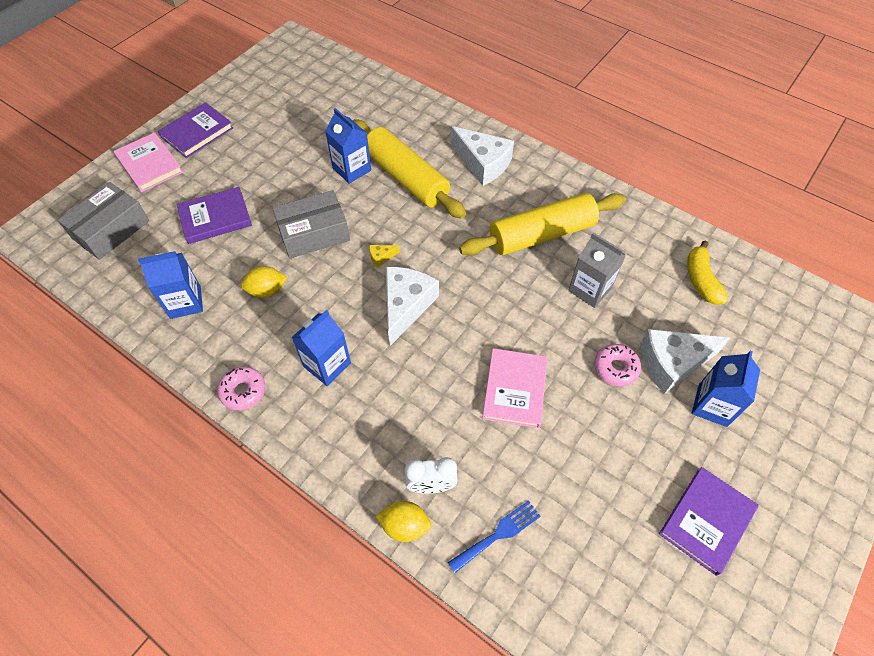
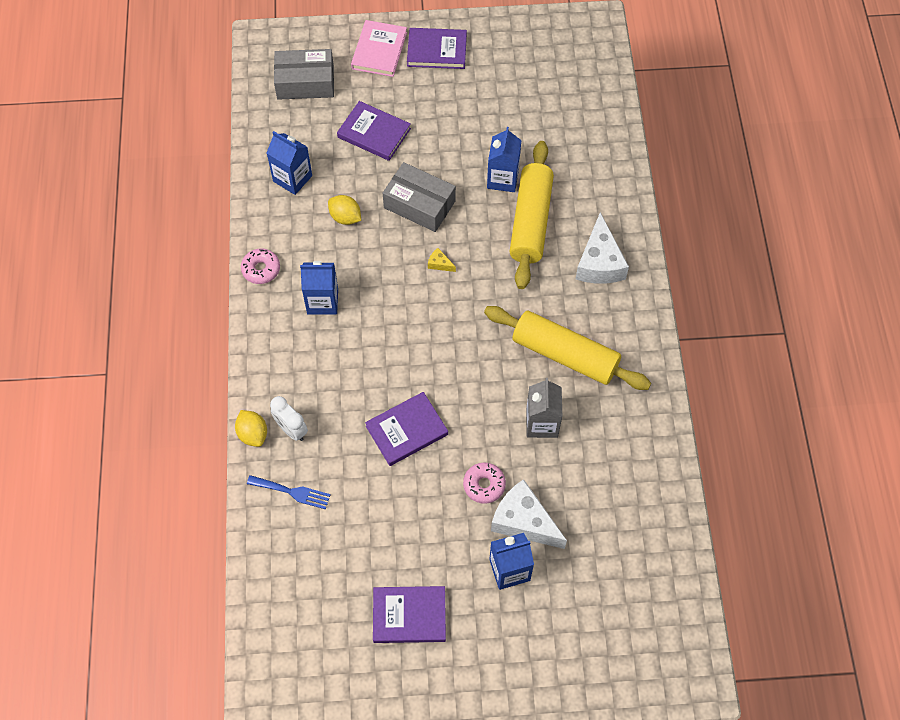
camera: 50 degrees right, 5 degrees up
white cheese [386,267,439,346] -> none
pink book [482,348,547,428] -> purple book [365,392,448,466]
yellow banana [687,241,728,305] -> none

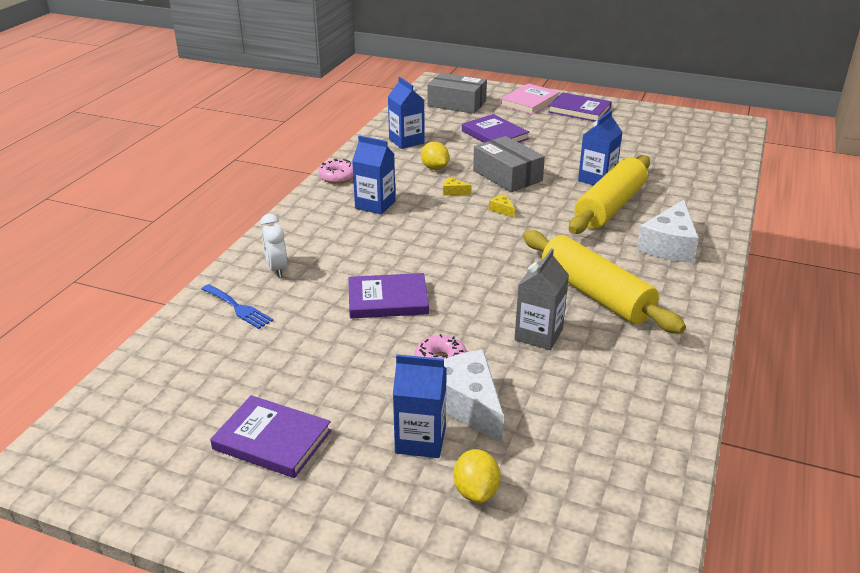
camera: 25 degrees right, 30 degrees down
yellow lemon [235,410,267,447] -> yellow lemon moved to [453,449,501,503]
none -> yellow cheese [443,177,472,196]

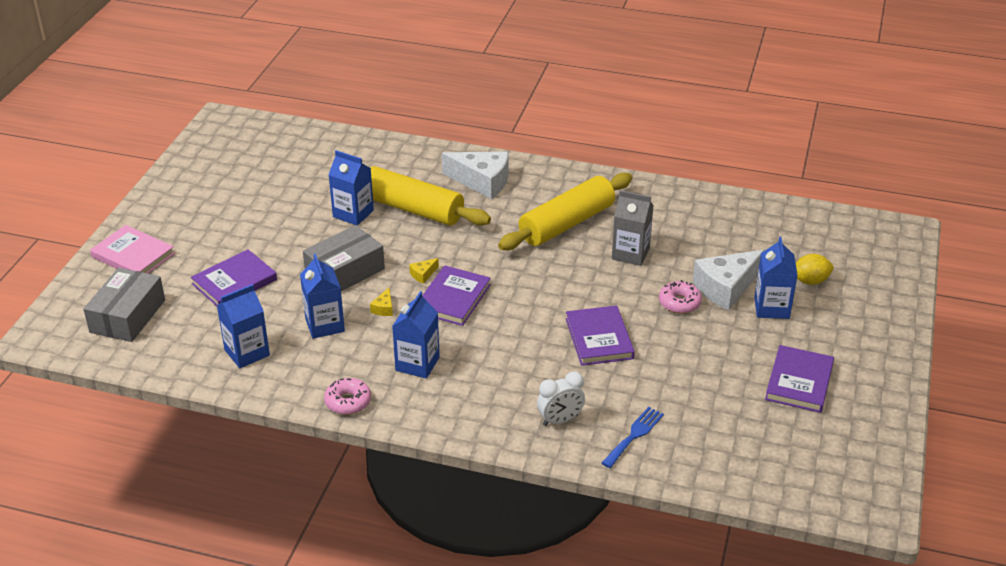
camera: 95 degrees left, 5 degrees up
yellow lemon [421,142,449,170] -> blue carton [300,254,345,339]
purple book [548,92,612,121] -> purple book moved to [422,265,491,326]

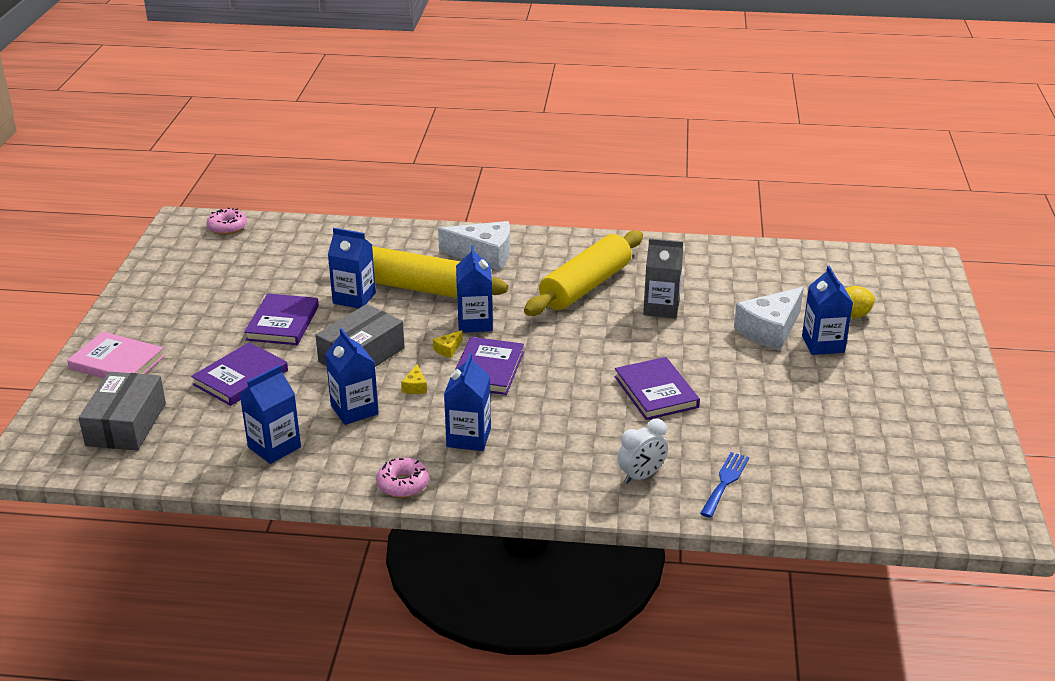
camera: 10 degrees left, 5 degrees down
pink donut [659,280,702,314] -> pink donut moved to [207,207,247,235]
purple book [765,345,834,413] -> purple book moved to [244,294,319,345]
none -> blue carton [456,245,493,333]

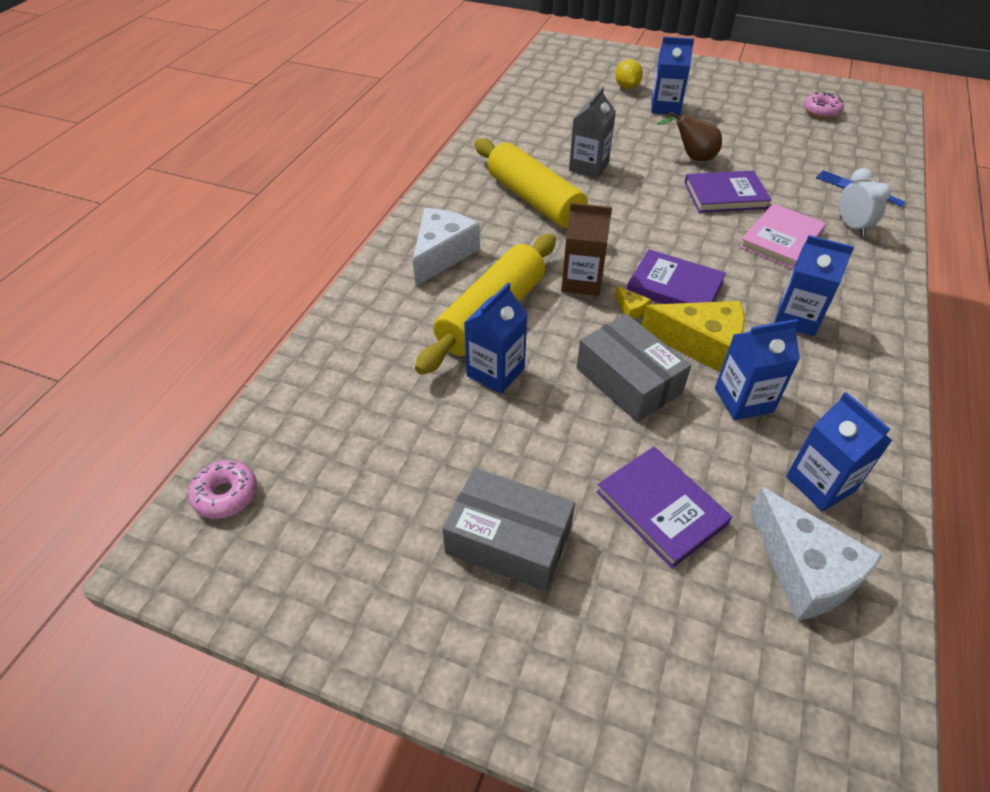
camera: 75 degrees left, 15 degrees up
pink book [67,331,165,378] -> pink book moved to [739,204,826,269]
grey box [78,372,166,451] -> grey box moved to [442,468,575,591]
purple book [244,294,319,345] -> none
pink donut [376,458,429,498] -> pink donut moved to [804,91,844,119]
yellow cheese [401,364,427,394] -> yellow cheese [642,301,745,372], size x2.42
blue carton [456,245,493,333] -> brown carton [561,203,612,296]
white cheese [734,287,804,351] -> white cheese moved to [750,487,883,621]
none -> brown pear [657,112,722,161]

